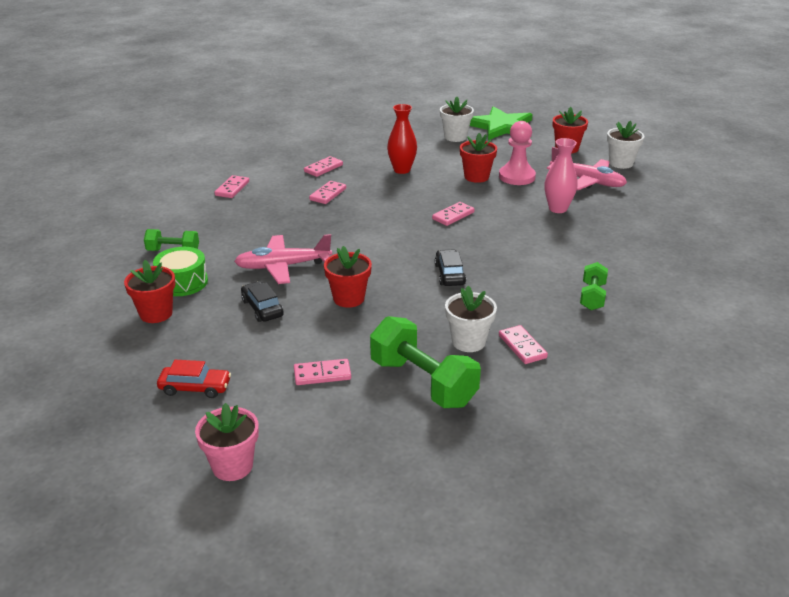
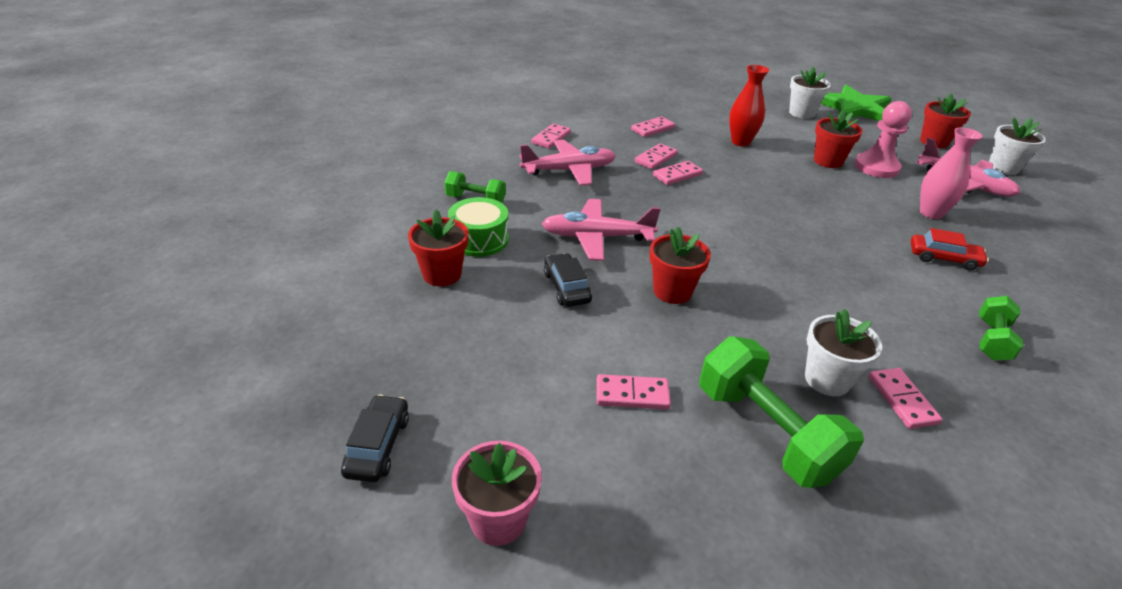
camera: 10 degrees right, 5 degrees up
red car [157,360,231,398] -> red car moved to [911,228,989,271]
pink domino [432,202,475,226] -> pink domino moved to [653,161,703,185]
black car [435,249,466,286] -> black car moved to [341,395,409,482]
none -> pink plane [520,140,616,186]

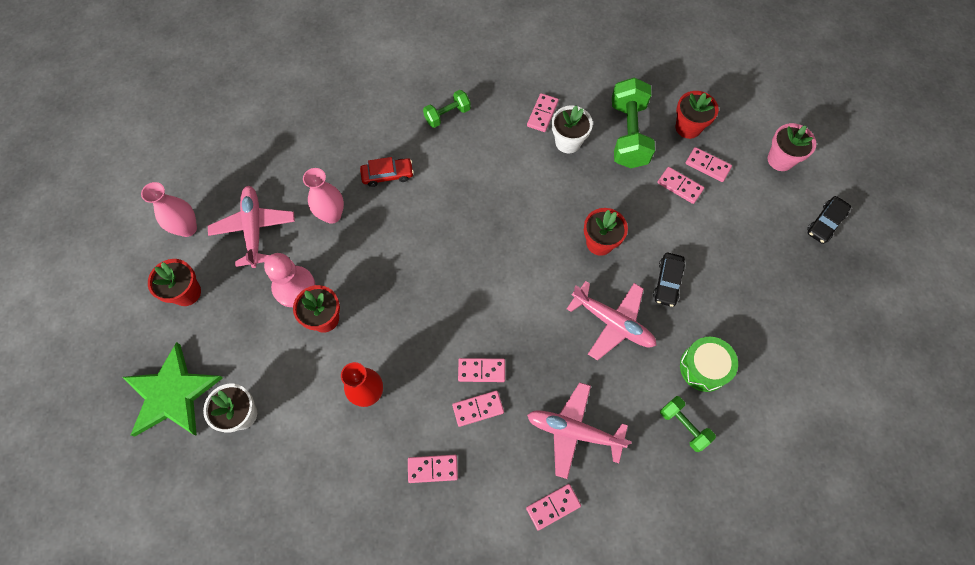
camera: 145 degrees left, 30 degrees up
red flower pot [408,209,469,286] -> red flower pot moved to [675,91,719,139]
red car [911,228,989,271] -> red car turned 120 degrees clockwise [360,157,414,187]
white flower pot [989,117,1046,175] -> pink vase [141,182,197,237]
none -> pink domino [686,147,732,182]

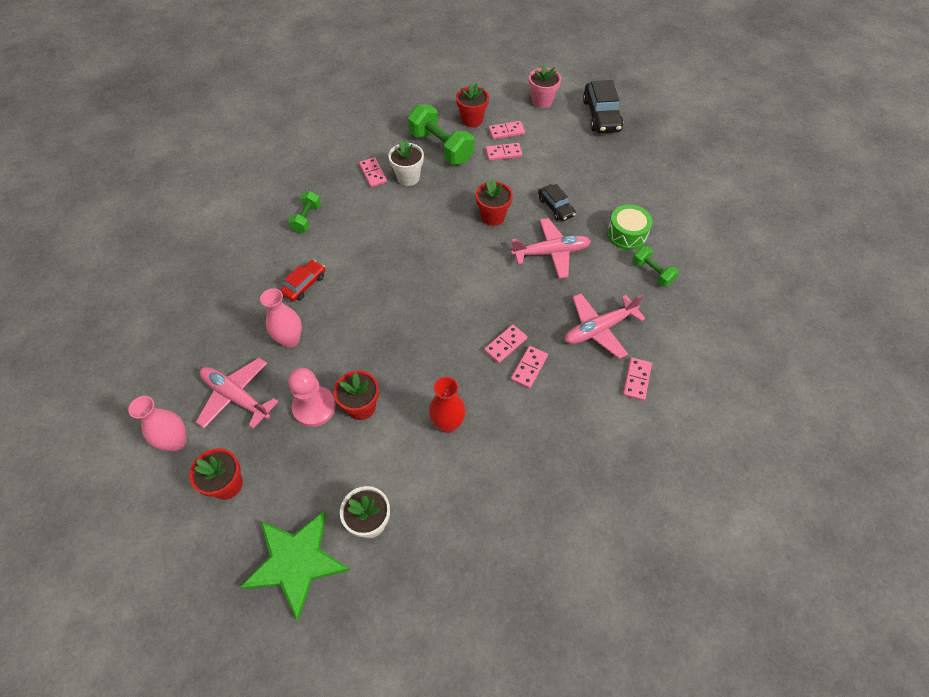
camera: 45 degrees left, 10 degrees down
pink domino [408,455,458,483] -> none
green dumbbell [660,396,716,452] -> green dumbbell turned 45 degrees clockwise [632,246,679,287]
black car [807,196,851,244] -> black car [583,80,623,133], size x1.66

